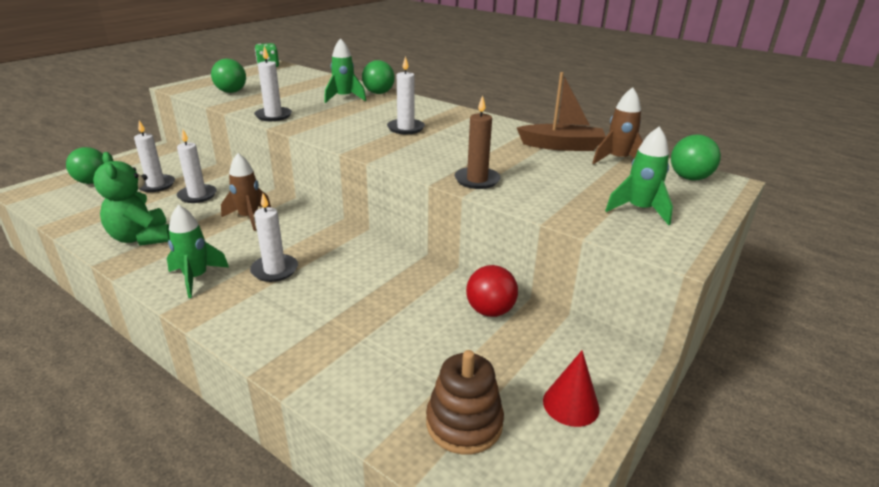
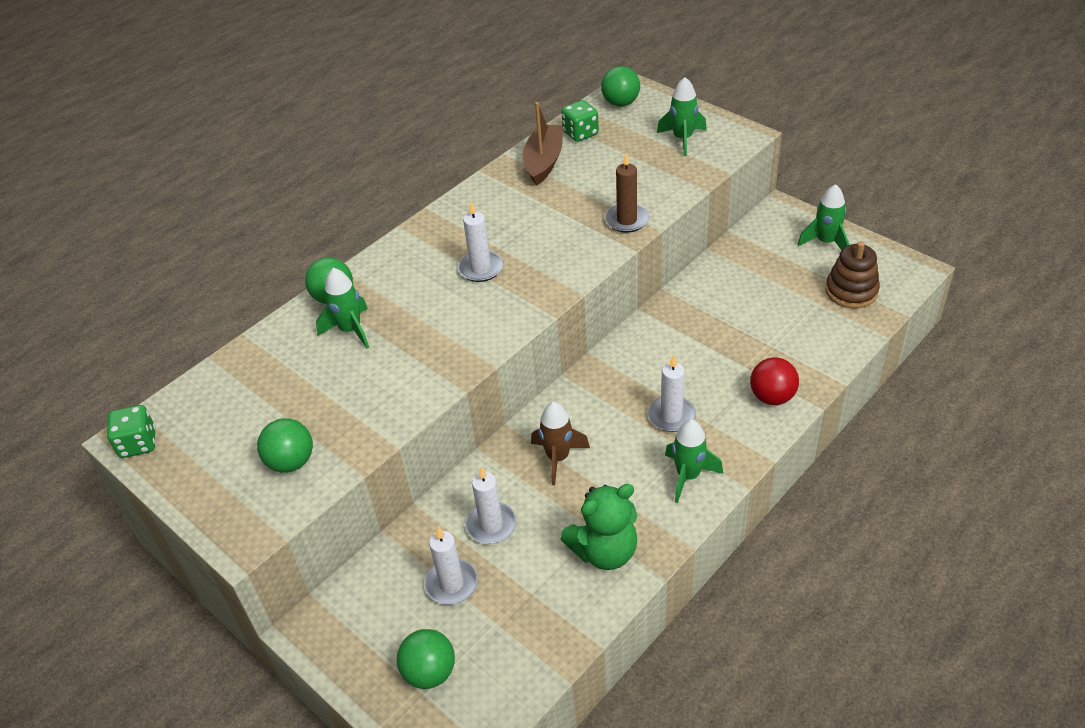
camera: 80 degrees left, 15 degrees up
white candle [254,46,292,121] -> none
red ball [466,265,518,317] -> red ball moved to [750,357,799,405]
red cone [543,350,600,427] -> green rocket [797,184,849,250]
brown rocket [592,87,643,164] -> green dice [561,100,599,142]

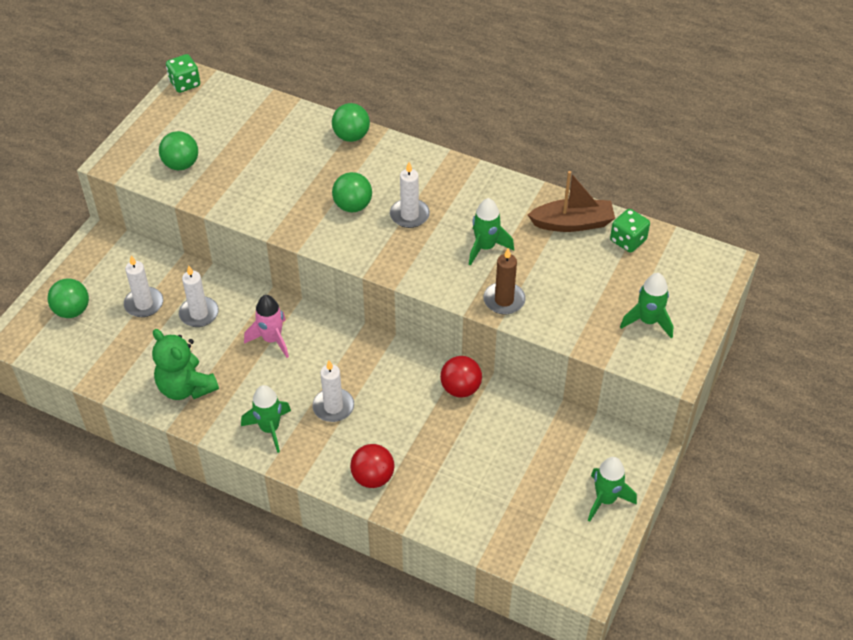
camera: 70 degrees right, 5 degrees up
green rocket [316,268,369,349] -> green rocket moved to [469,198,514,265]
brown rocket [531,402,590,485] -> pink rocket [244,295,289,358]
green ball [601,66,640,107] -> green ball moved to [332,172,372,212]
brown stacking toy [825,241,880,308] -> none
none -> red ball [440,356,482,398]

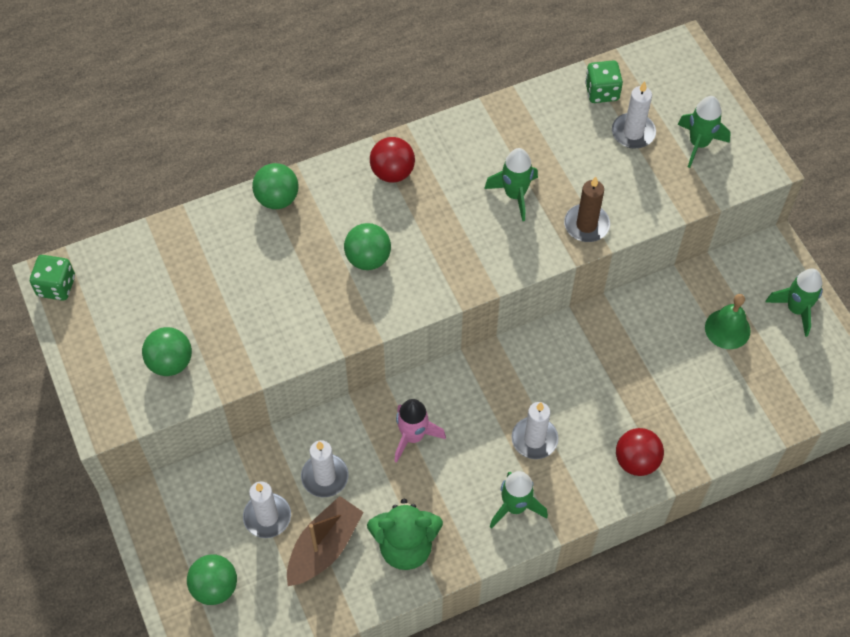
camera: 50 degrees left, 10 degrees up
white candle [390,162,430,228] -> white candle moved to [612,81,656,149]
red ball [440,356,482,398] -> red ball moved to [370,137,415,183]
brown boat [528,171,615,232] -> brown boat moved to [287,496,364,586]
none -> green bell [705,294,751,349]

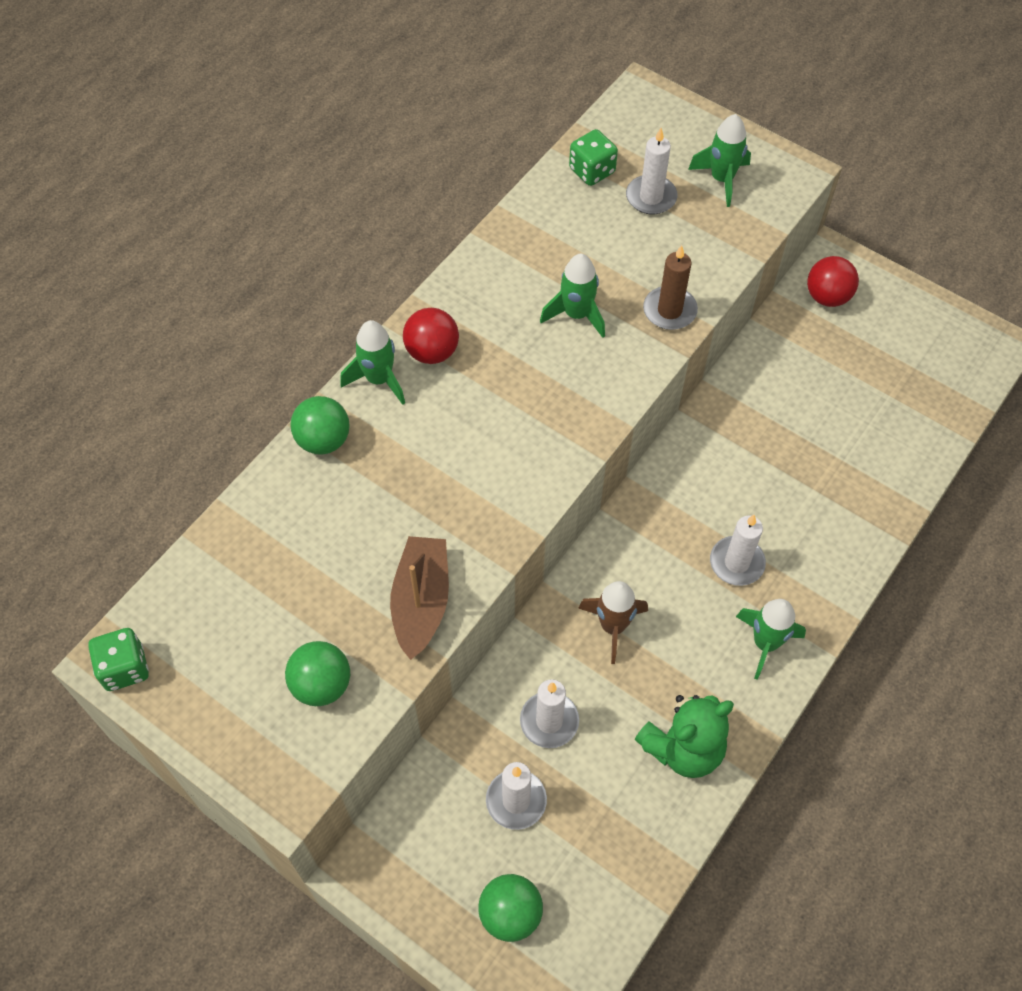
camera: 30 degrees left, 0 degrees up
brown boat [287,496,364,586] -> brown boat moved to [390,536,449,660]
green ball [344,223,391,270] -> none
pink rocket [394,399,446,463] -> brown rocket [578,581,648,664]
red ball [616,428,664,476] -> red ball moved to [807,256,859,307]
green bell [705,294,751,349] -> none
green rocket [765,268,823,337] -> green rocket moved to [340,320,405,405]

